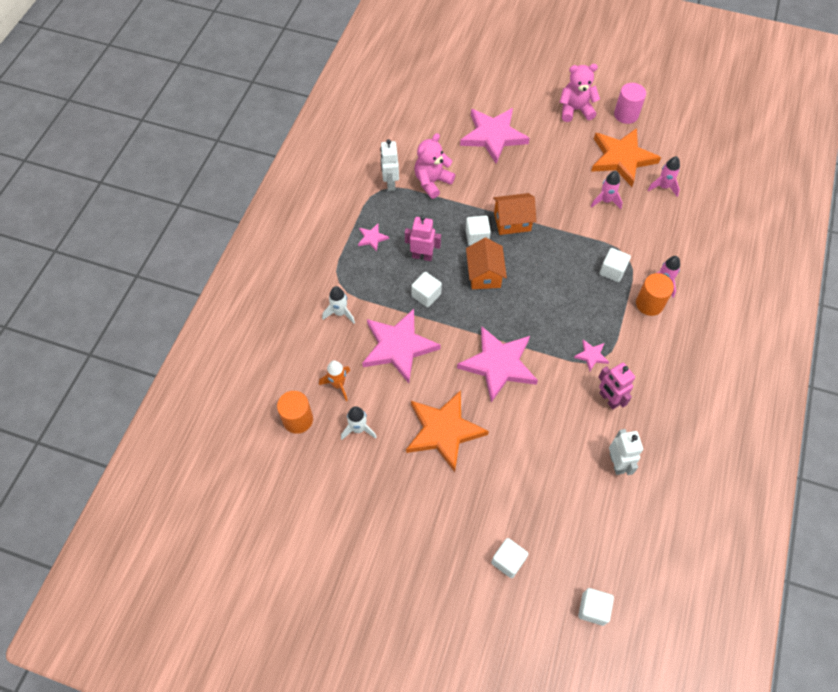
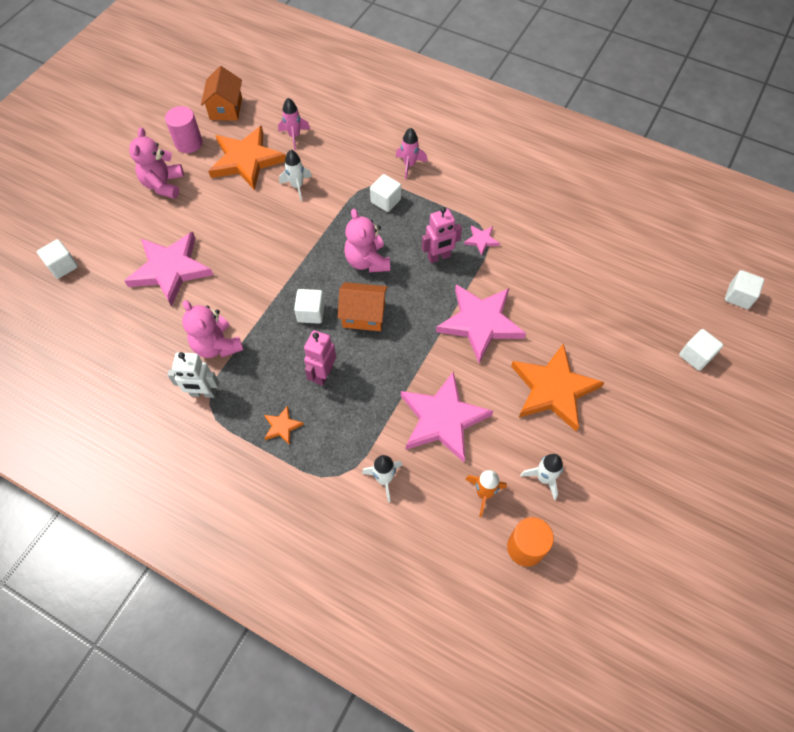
camera: 80 degrees left, 0 degrees up
pink star [358,224,389,252] -> orange star [264,406,304,445]
white cube [411,272,442,307] -> white cube moved to [37,239,78,279]
orange house [493,193,536,235] -> orange house moved to [201,66,242,121]
pink rocket [591,171,623,209] -> white rocket [279,149,312,201]
pink robot [598,363,635,409] -> pink robot moved to [422,207,462,263]
white robot [609,429,643,475] -> none
orange cylinder [636,273,674,316] -> none
none -> pink teddy bear [344,209,390,272]

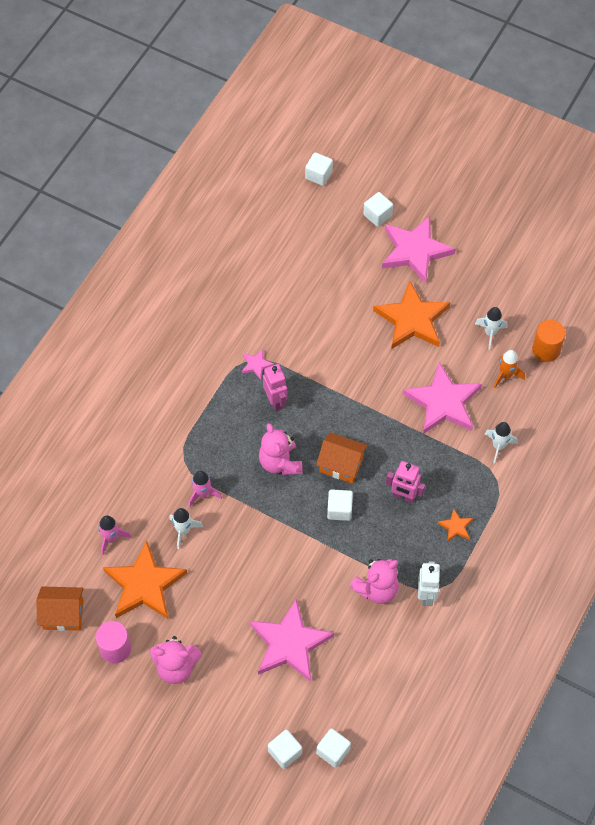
camera: 90 degrees left, 0 degrees up
orange house [338,282,387,331] -> orange house turned 75 degrees counterclockwise [316,432,368,484]
pink teddy bear [344,209,390,272] -> pink teddy bear turned 90 degrees clockwise [259,423,303,475]
white cube [370,174,401,212] -> white cube moved to [316,728,351,768]
pink rocket [396,128,428,179] -> pink rocket moved to [188,470,222,508]
pink star [436,284,526,363] -> pink star moved to [382,216,456,284]

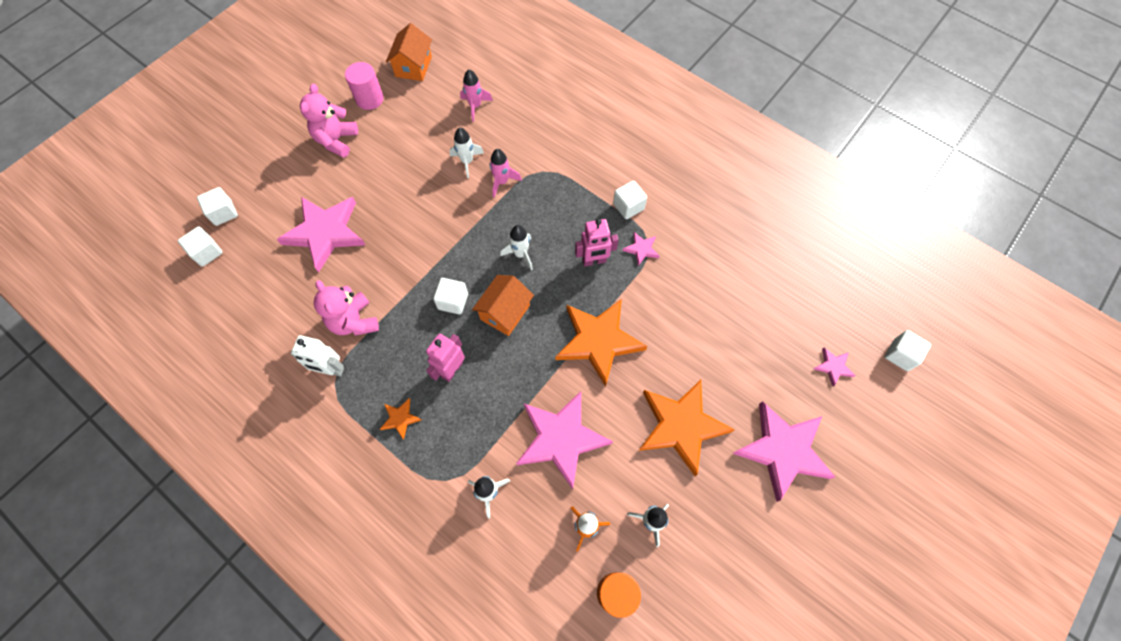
camera: 100 degrees right, 5 degrees up
orange star [103,541,187,619] -> orange star moved to [555,299,647,387]
pink teddy bear [259,423,303,475] -> white rocket [500,225,533,270]
white cube [363,192,393,227] -> white cube moved to [613,181,647,219]
none -> pink star [814,348,856,386]

